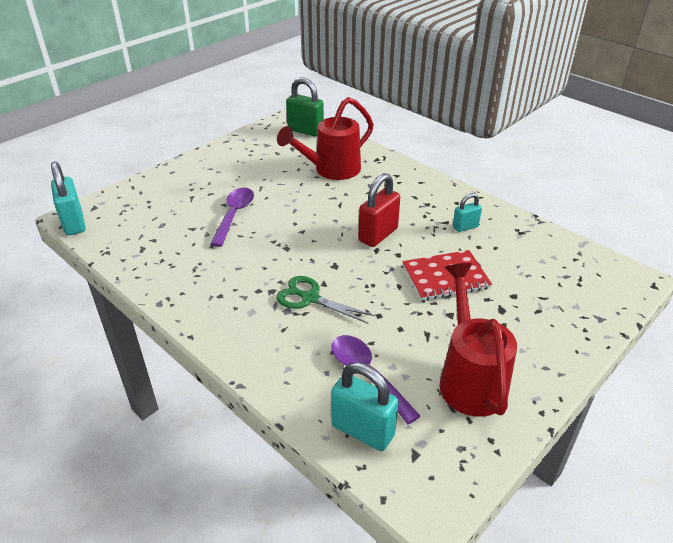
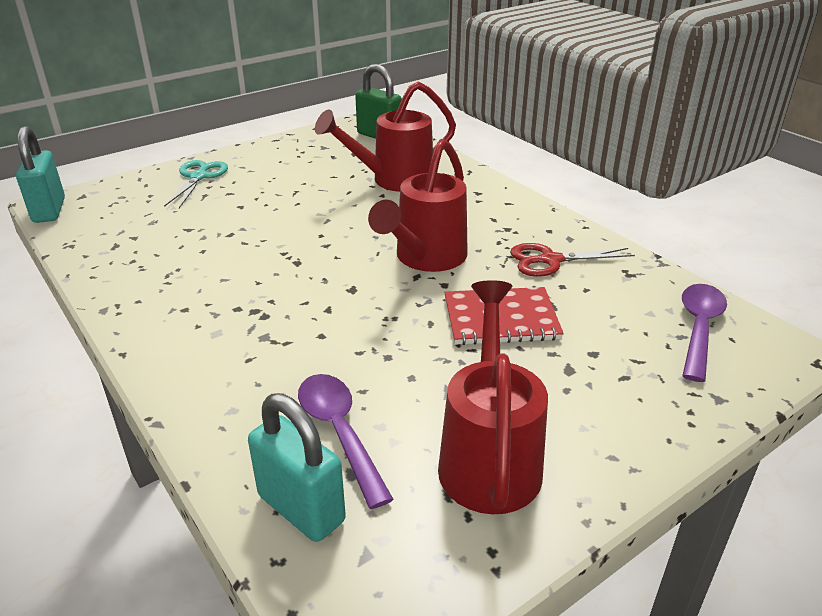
camera: 10 degrees right, 5 degrees down
purple spoon [210,188,254,247] -> purple spoon moved to [682,284,727,382]
green scissors [276,276,375,324] -> none
red padlock [358,173,400,247] -> red watering can [368,139,468,272]
turquoise padlock [453,193,482,232] -> red scissors [510,243,635,277]
none -> turquoise scissors [164,160,228,208]

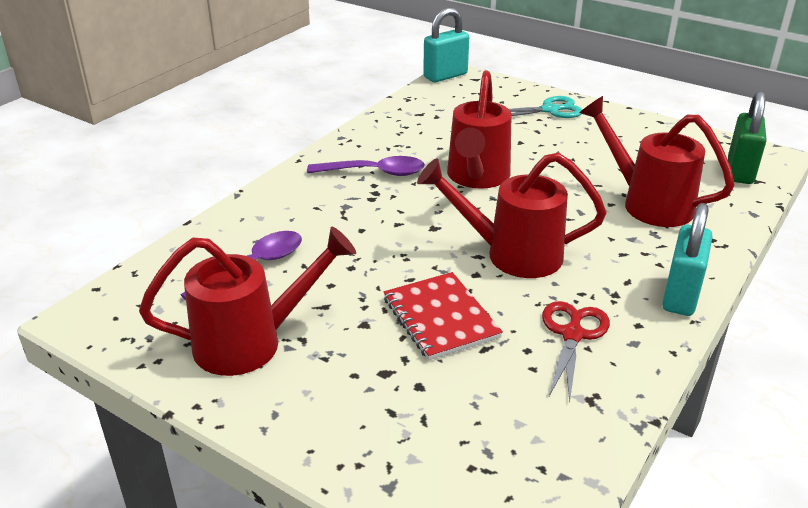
camera: 70 degrees right, 0 degrees up
turquoise padlock [248,393,346,542] -> turquoise padlock moved to [662,203,713,316]
red scissors [510,243,635,277] -> red scissors turned 45 degrees clockwise [542,301,610,403]
purple spoon [682,284,727,382] -> purple spoon moved to [307,156,425,176]
none -> red watering can [447,70,511,189]

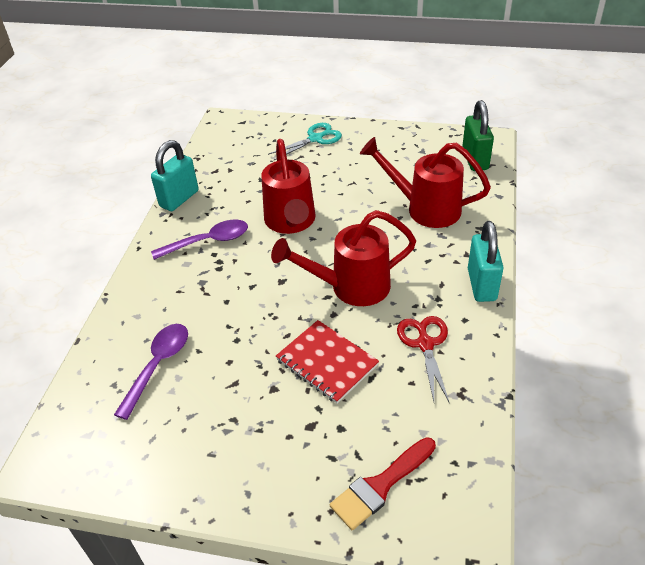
camera: 20 degrees left, 10 degrees up
red watering can [139,227,356,376] -> none
turquoise padlock [423,8,469,82] -> turquoise padlock moved to [151,140,198,211]
none -> red brush [330,437,436,530]

